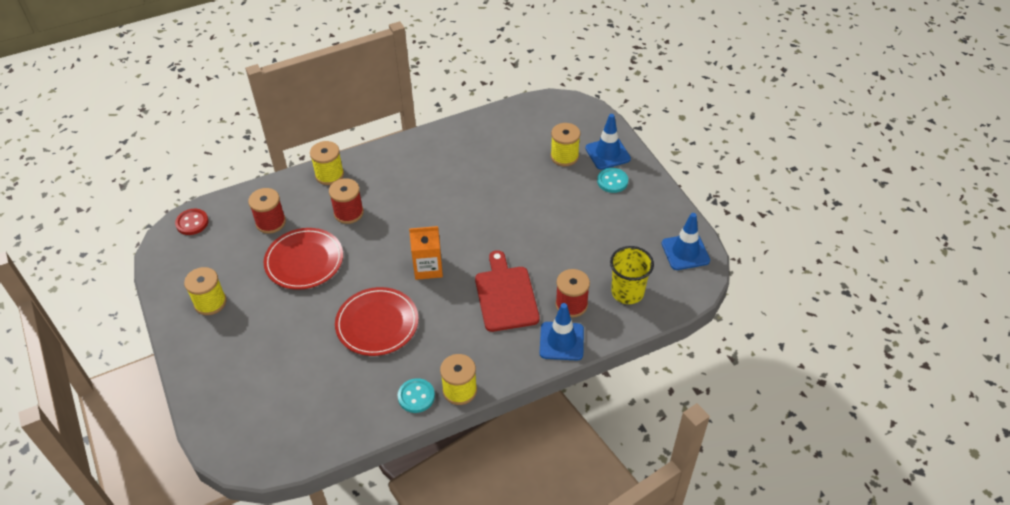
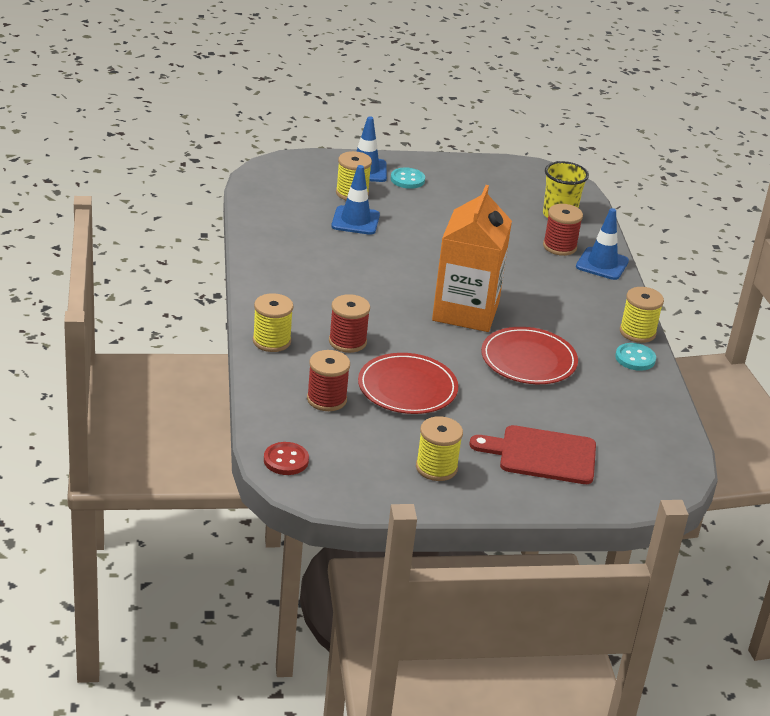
camera: 75 degrees left, 15 degrees down
orange carton [409,226,443,280] -> orange carton [432,185,512,332], size x1.80
red cutting board [475,250,540,332] -> red cutting board moved to [469,425,596,484]
blue traffic cone [662,213,710,270] -> blue traffic cone moved to [331,165,380,235]

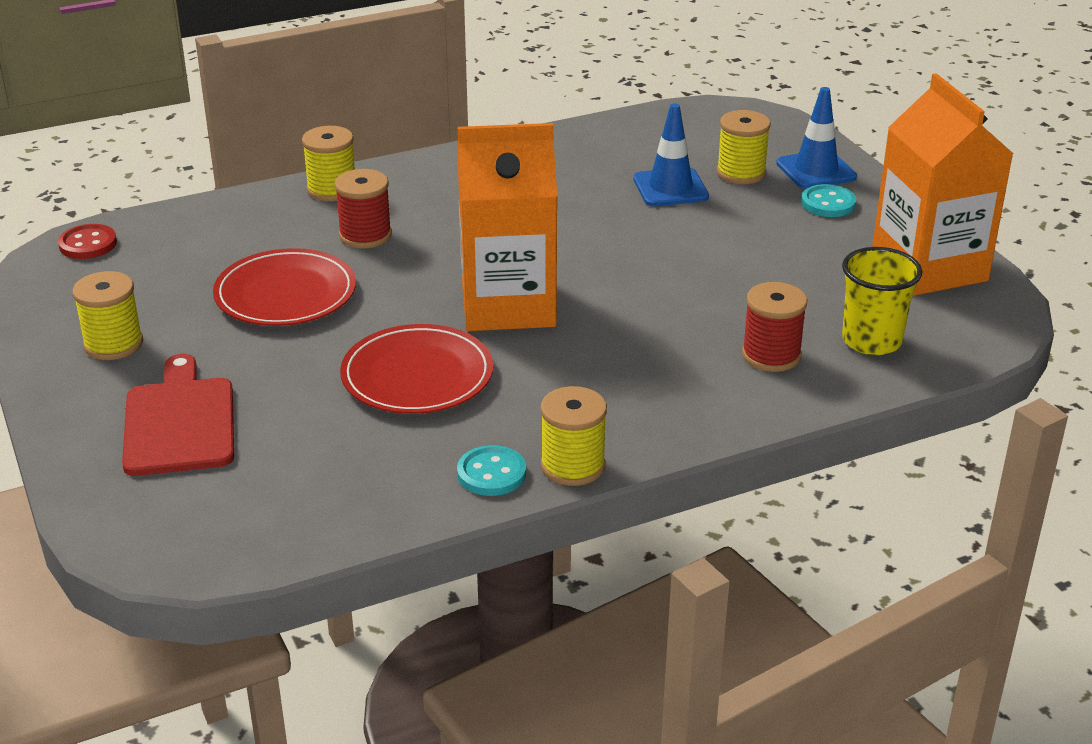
camera: 75 degrees right, 0 degrees up
red spool [307,350,350,411] -> none
blue traffic cone [576,208,629,280] -> none
none -> orange carton [872,73,1014,296]

